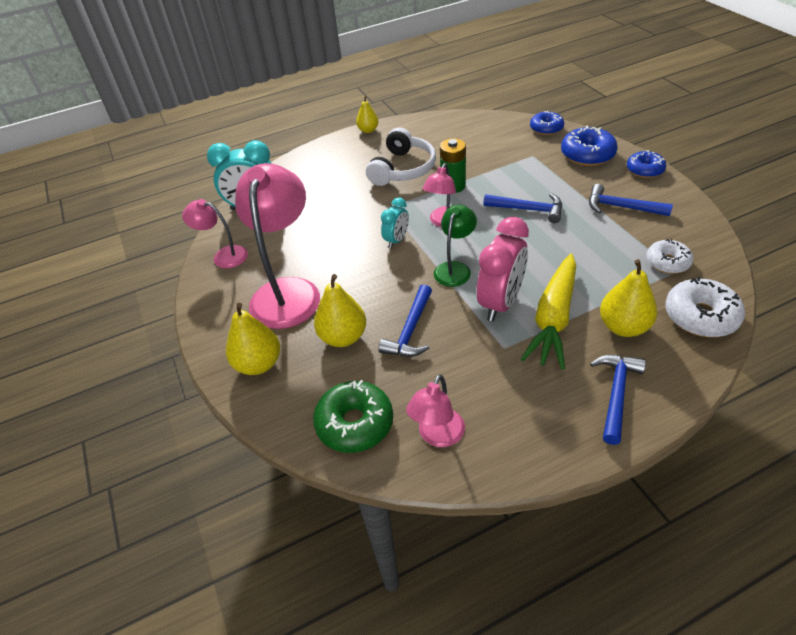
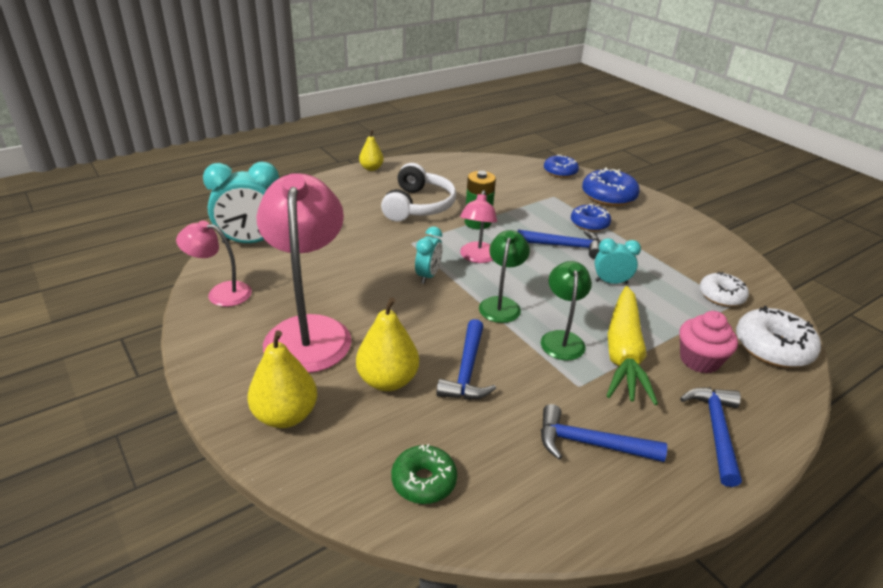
camera: 15 degrees left, 10 degrees down
green donut [313,380,393,453] -> green donut [391,444,457,504], size x0.66
pink lamp [406,374,465,447] -> none
pink clock [477,217,529,321] -> green lamp [541,261,592,360]
blue hammer [589,184,673,216] -> blue hammer moved to [541,404,667,462]
yellow pear [600,259,657,337] -> pink cupcake [679,311,738,374]
blue donut [627,150,666,178] -> blue donut moved to [571,204,611,232]
none -> turquoise clock [595,238,641,284]

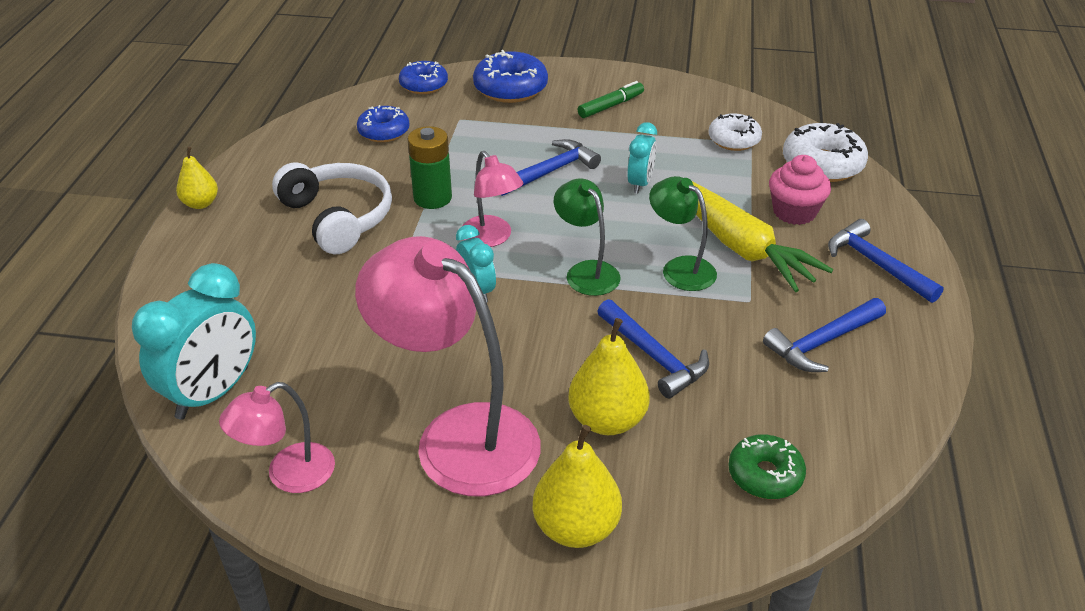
camera: 45 degrees left, 5 degrees up
blue donut [571,204,611,232] -> blue donut moved to [357,105,410,142]
turquoise clock [595,238,641,284] -> turquoise clock turned 150 degrees clockwise [627,122,657,194]
none -> green marker [578,81,644,118]

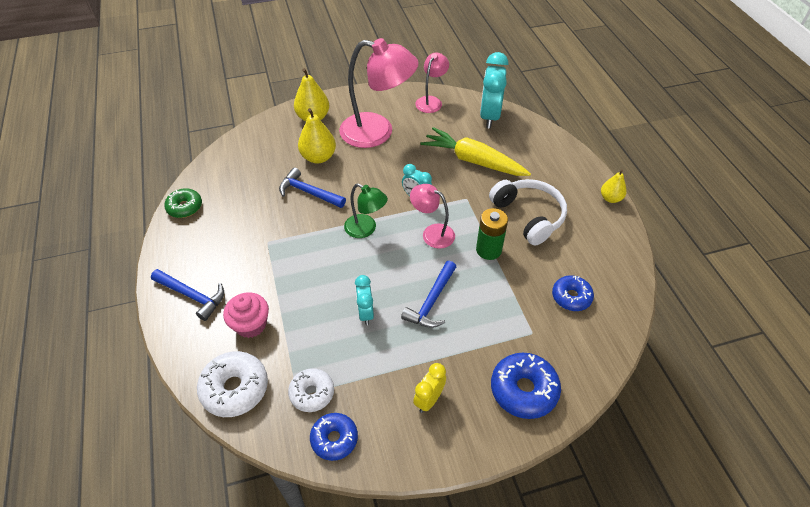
camera: 155 degrees right, 10 degrees up
white headphones [272,163,392,254] -> white headphones turned 150 degrees counterclockwise [489,179,567,245]
blue donut [399,61,448,94] -> blue donut moved to [310,413,358,461]
green marker [578,81,644,118] -> yellow clock [413,363,446,413]
green lamp [649,176,717,291] -> none
yellow carrot [692,181,833,292] -> yellow carrot moved to [420,127,531,176]
green donut [728,434,806,499] -> green donut moved to [164,189,202,218]
blue hammer [763,298,886,372] -> none

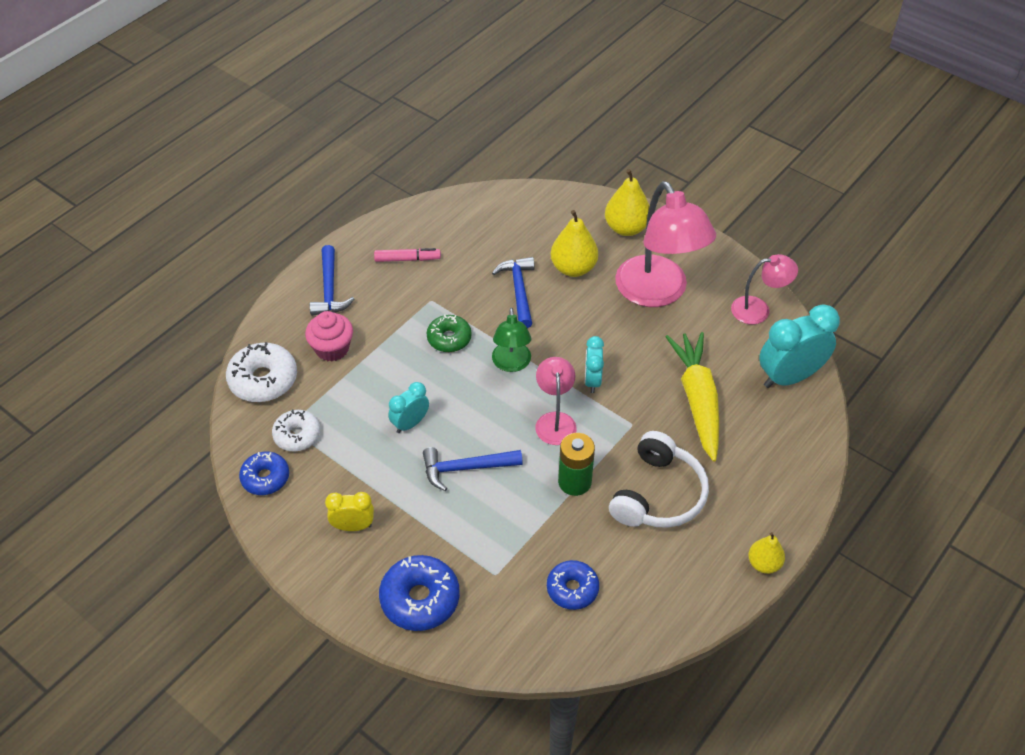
camera: 55 degrees right, 0 degrees up
green donut [164,189,202,218] -> green donut moved to [427,314,472,352]
none -> pink marker [374,248,441,262]

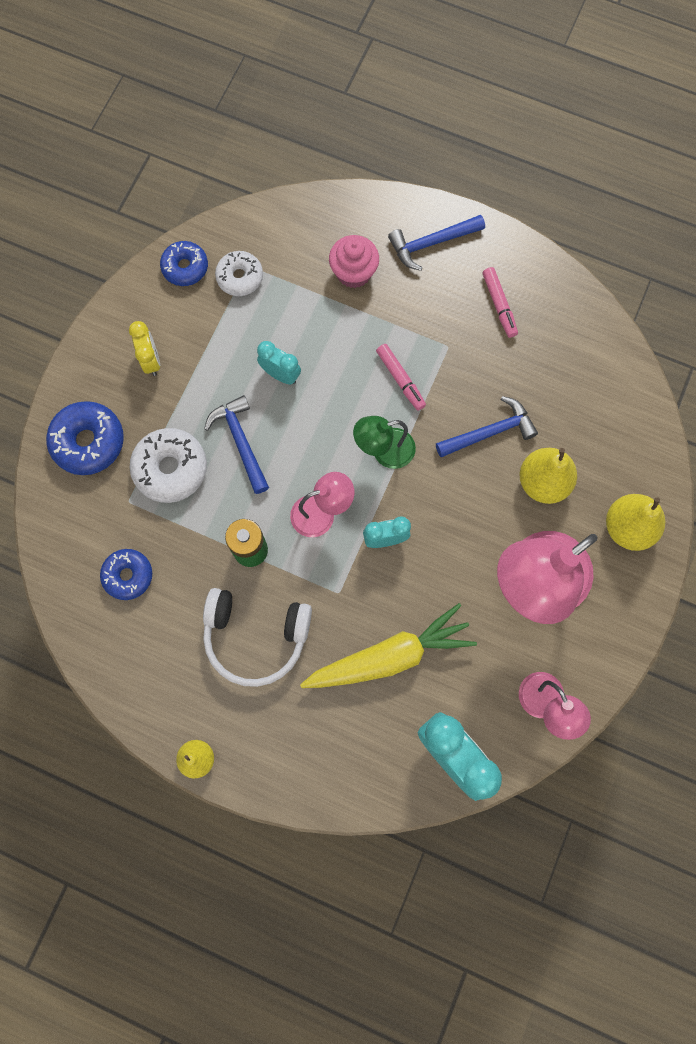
camera: 75 degrees right, 25 degrees up
white donut [226,342,297,402] -> white donut moved to [130,428,207,503]
green donut [427,314,472,352] -> pink marker [376,344,426,411]

